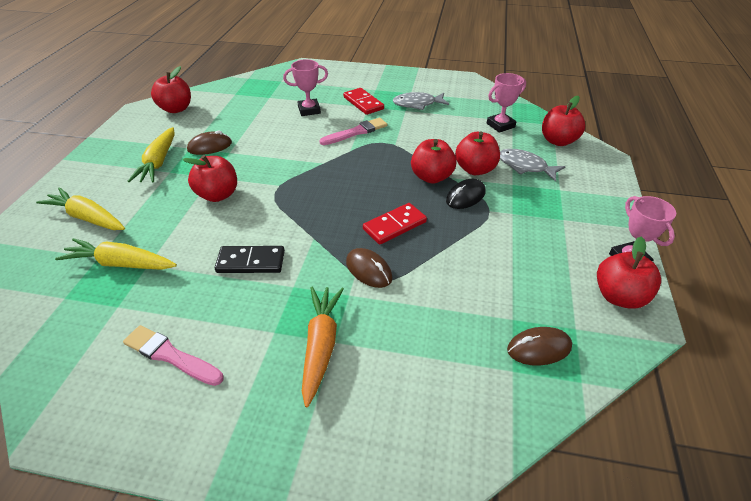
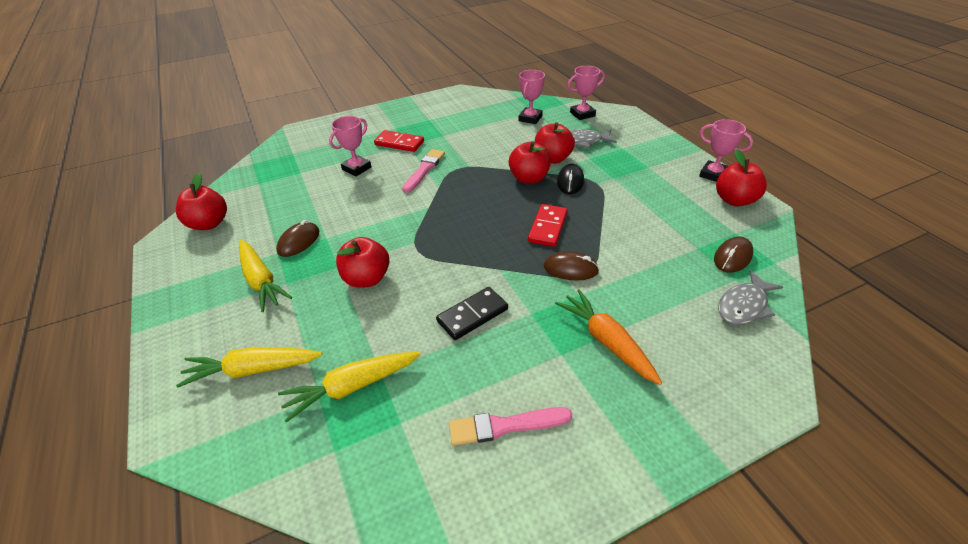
camera: 35 degrees left, 0 degrees up
grey fish [393,92,449,110] -> grey fish moved to [718,270,783,325]
red apple [542,96,585,146] -> pink trophy [567,66,605,120]

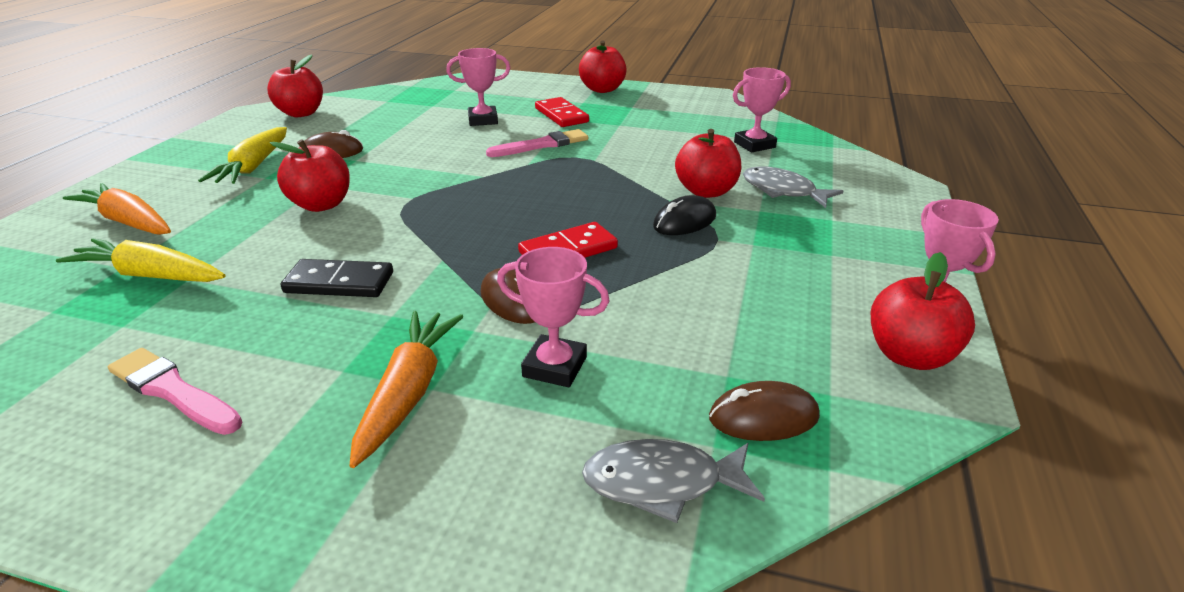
camera: 40 degrees right, 10 degrees down
yellow carrot [176,347,322,388] -> orange carrot [63,183,171,235]
red apple [509,141,551,184] -> red apple moved to [579,41,627,93]
pink trophy [567,66,605,120] -> pink trophy moved to [497,247,609,387]

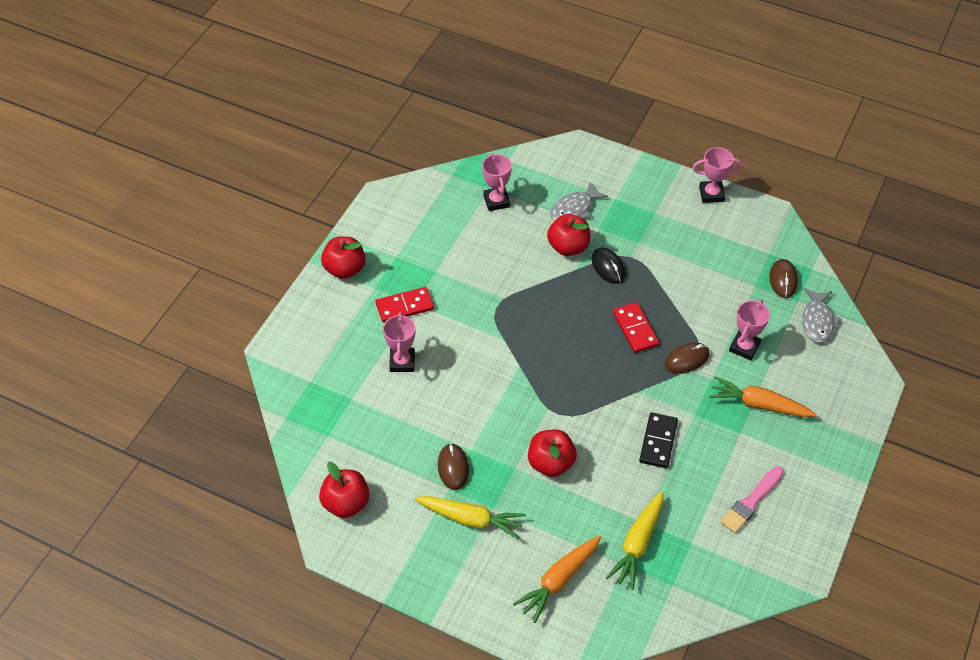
camera: 80 degrees left, 20 degrees up
pink brush [486,129,588,157] -> none
red apple [871,252,975,370] -> none

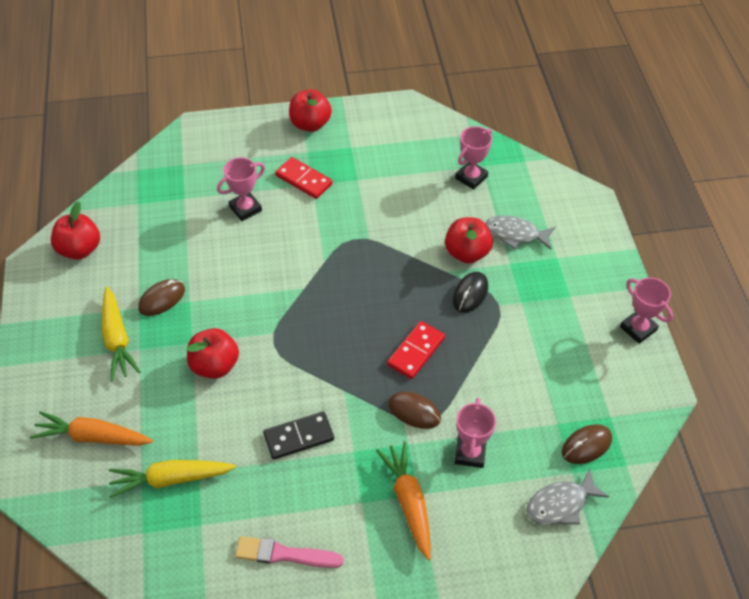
camera: 55 degrees right, 0 degrees up
pink trophy [729,300,770,360] -> pink trophy turned 75 degrees counterclockwise [455,398,496,468]

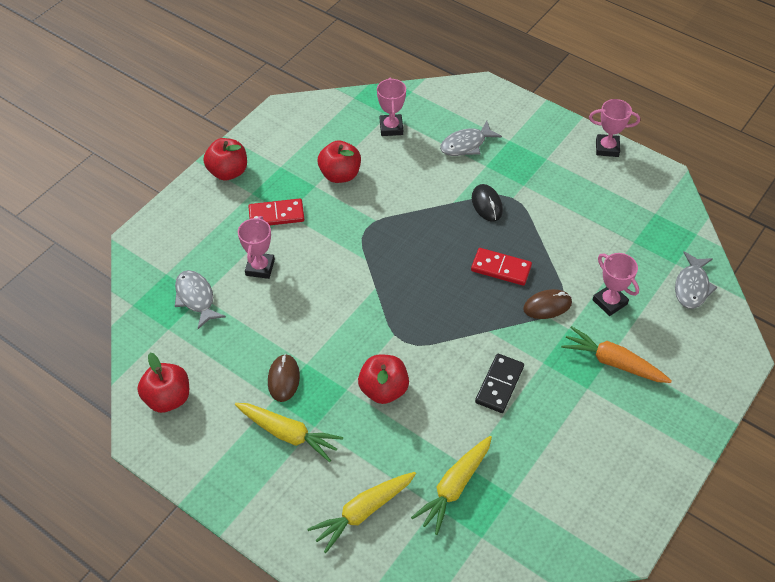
camera: 45 degrees left, 0 degrees up
orange carrot [30,411,153,446] -> yellow carrot [307,472,416,553]
pink brush [235,536,344,568] -> none
red domino [387,321,445,379] -> red domino turned 60 degrees counterclockwise [471,248,532,286]
red apple [445,217,493,264] -> red apple moved to [318,140,361,183]
brown mouse [562,424,612,464] -> none
none -> grey fish [175,270,226,329]

